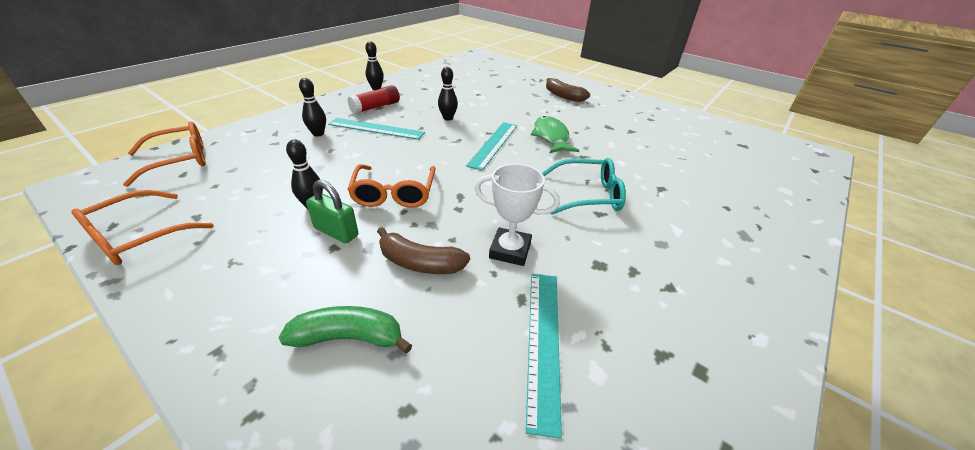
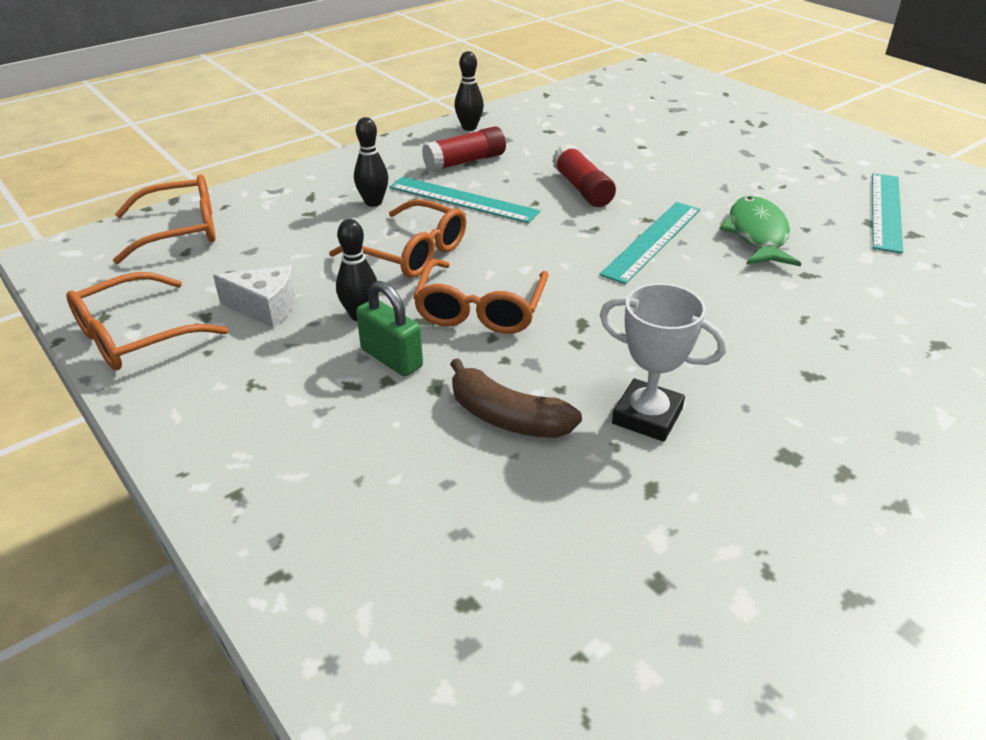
camera: 15 degrees right, 0 degrees up
green banana [278,306,412,353] -> none
black bowling pin [438,67,458,121] -> red glue stick [552,144,616,207]
turquoise ruler [526,274,562,438] -> turquoise ruler moved to [872,173,903,254]
turquoise glasses [542,158,626,215] -> none
brown banana [546,78,590,102] -> none
none -> white cheese [213,265,296,328]
none -> orange glasses [329,199,466,278]

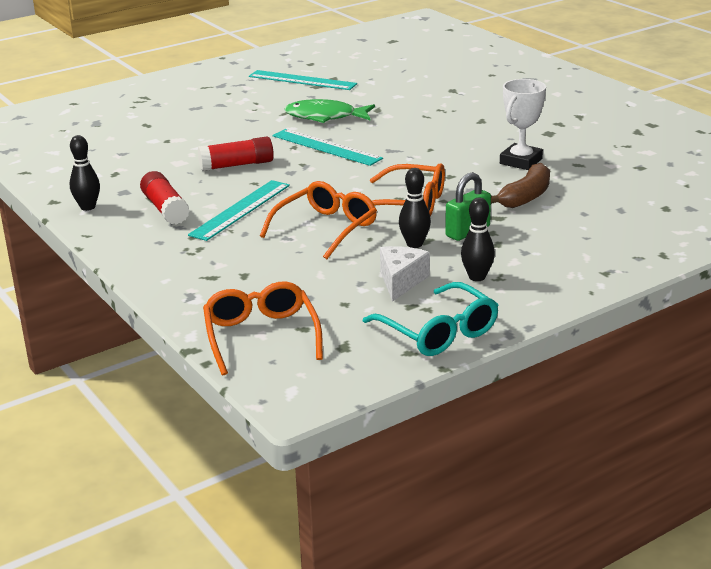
camera: 85 degrees left, 10 degrees down
orange glasses [66,272,229,371] -> turquoise glasses [363,282,499,356]
black bowling pin [354,117,388,207] -> black bowling pin moved to [461,198,495,281]

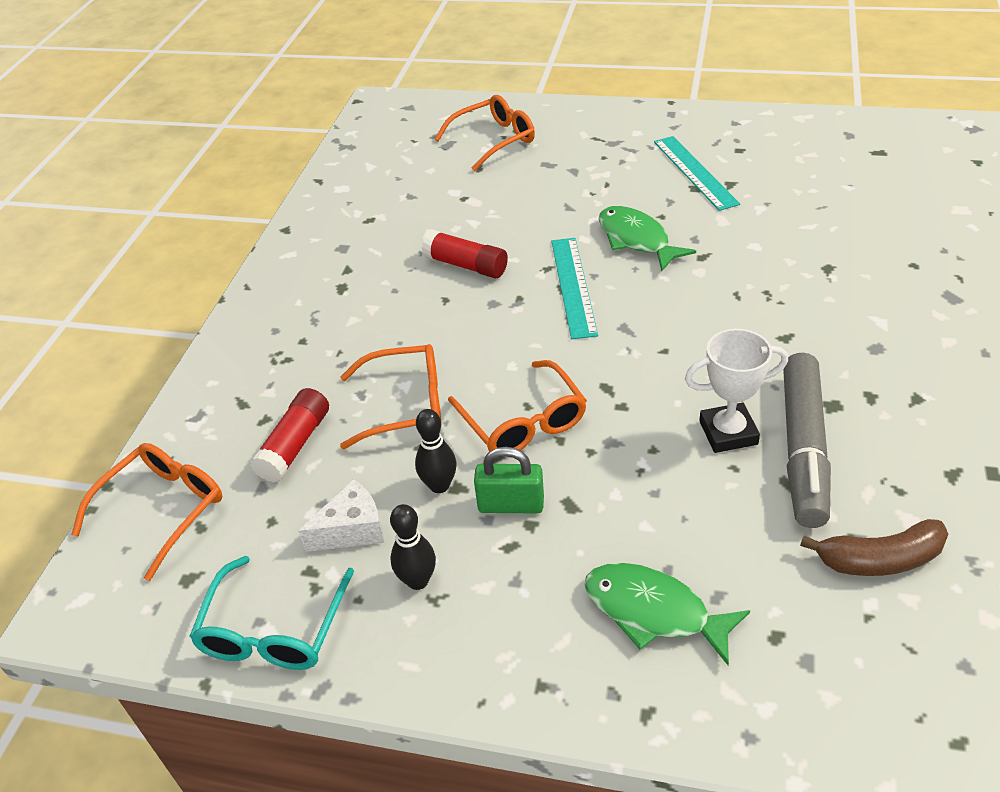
camera: 50 degrees right, 15 degrees up
black bowling pin [70,135,100,211] -> none
red glue stick [140,171,190,225] -> red glue stick moved to [250,388,329,483]
turquoise ruler [188,180,290,241] -> none
brown banana [491,163,550,208] -> brown banana moved to [800,519,948,576]
none -> orange glasses [435,95,535,171]
none -> green fish [584,563,750,665]
none -> grey marker [783,353,831,528]

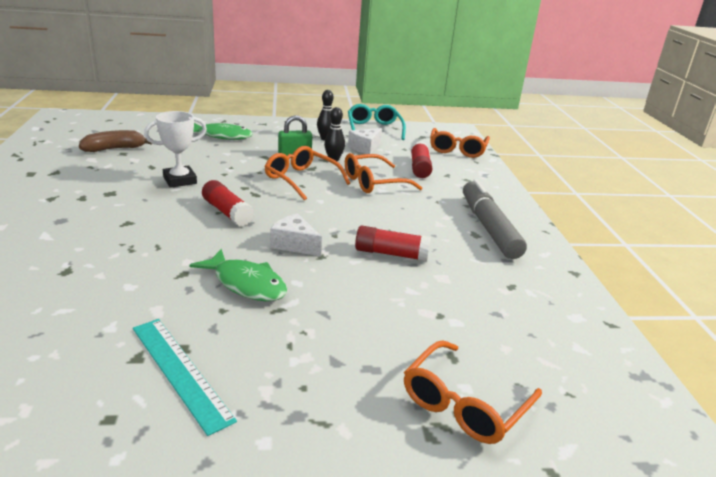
camera: 155 degrees right, 15 degrees down
turquoise ruler [551,238,598,339] -> white cheese [270,213,322,256]
grey marker [783,353,831,528] -> grey marker moved to [463,179,527,259]
none -> red glue stick [202,180,254,226]

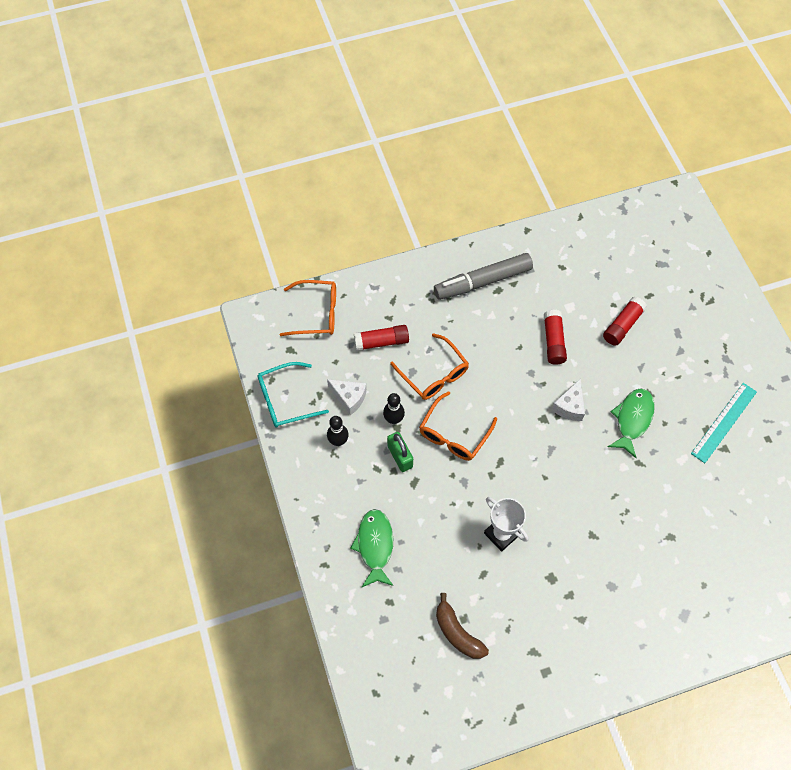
camera: 100 degrees left, 35 degrees up
red glue stick [202,180,254,226] -> red glue stick moved to [603,297,647,346]
orange glasses [404,340,542,444] -> none

